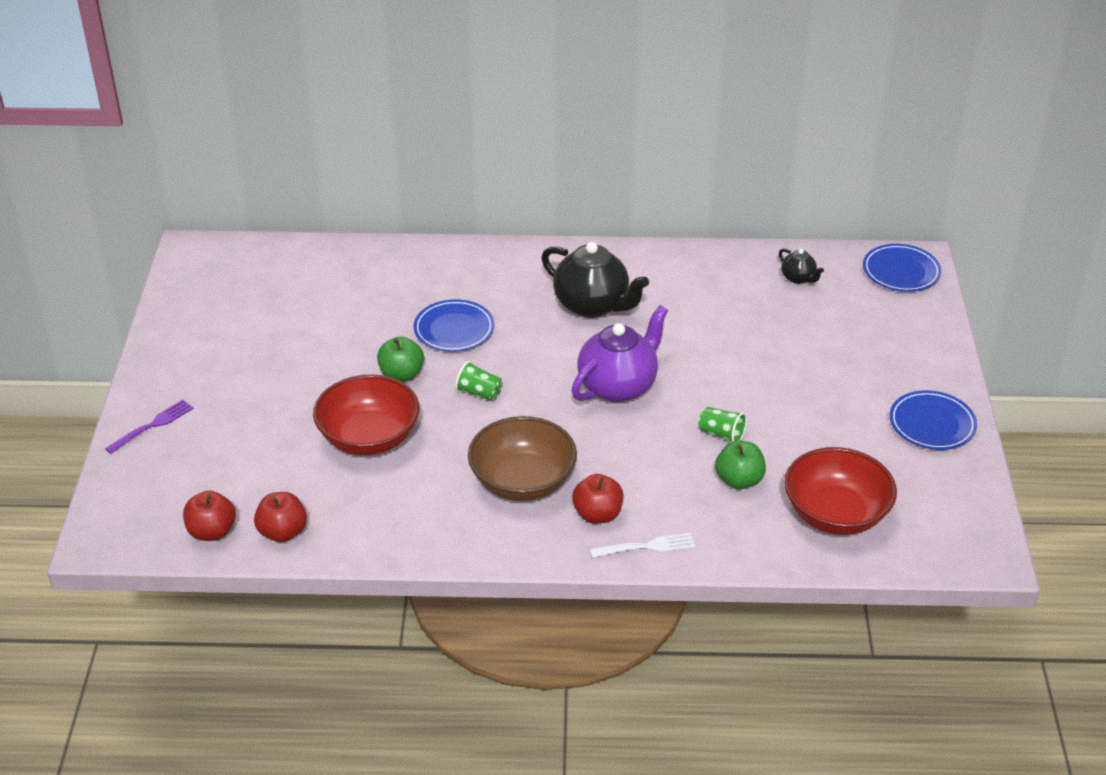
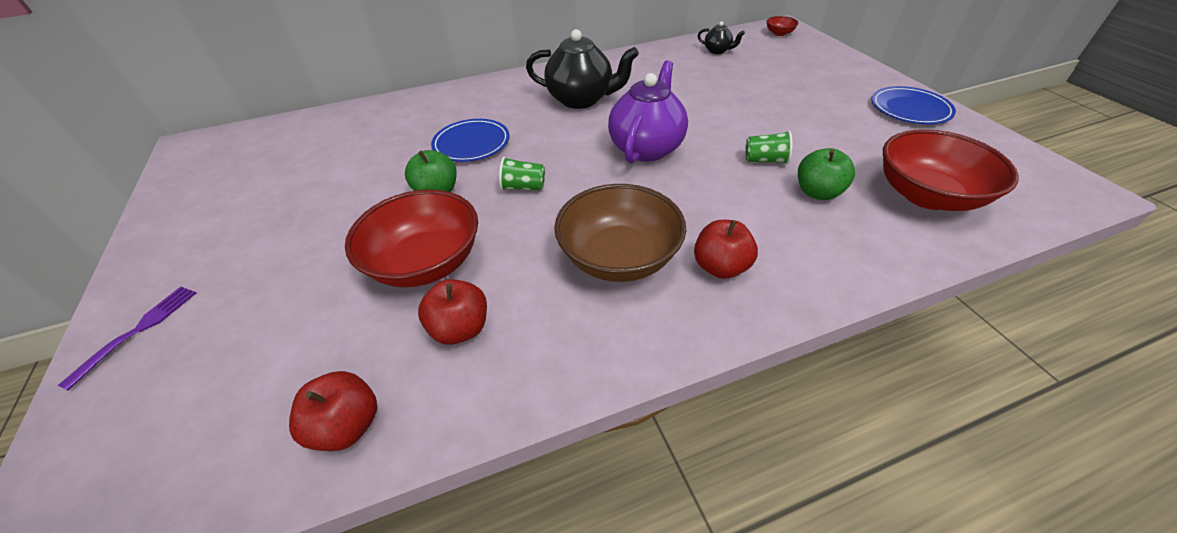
camera: 20 degrees left, 5 degrees up
red apple [183,490,236,541] -> red apple moved to [418,279,487,345]
white fork [590,532,695,558] -> none
blue plate [863,244,941,292] -> red bowl [766,16,799,36]

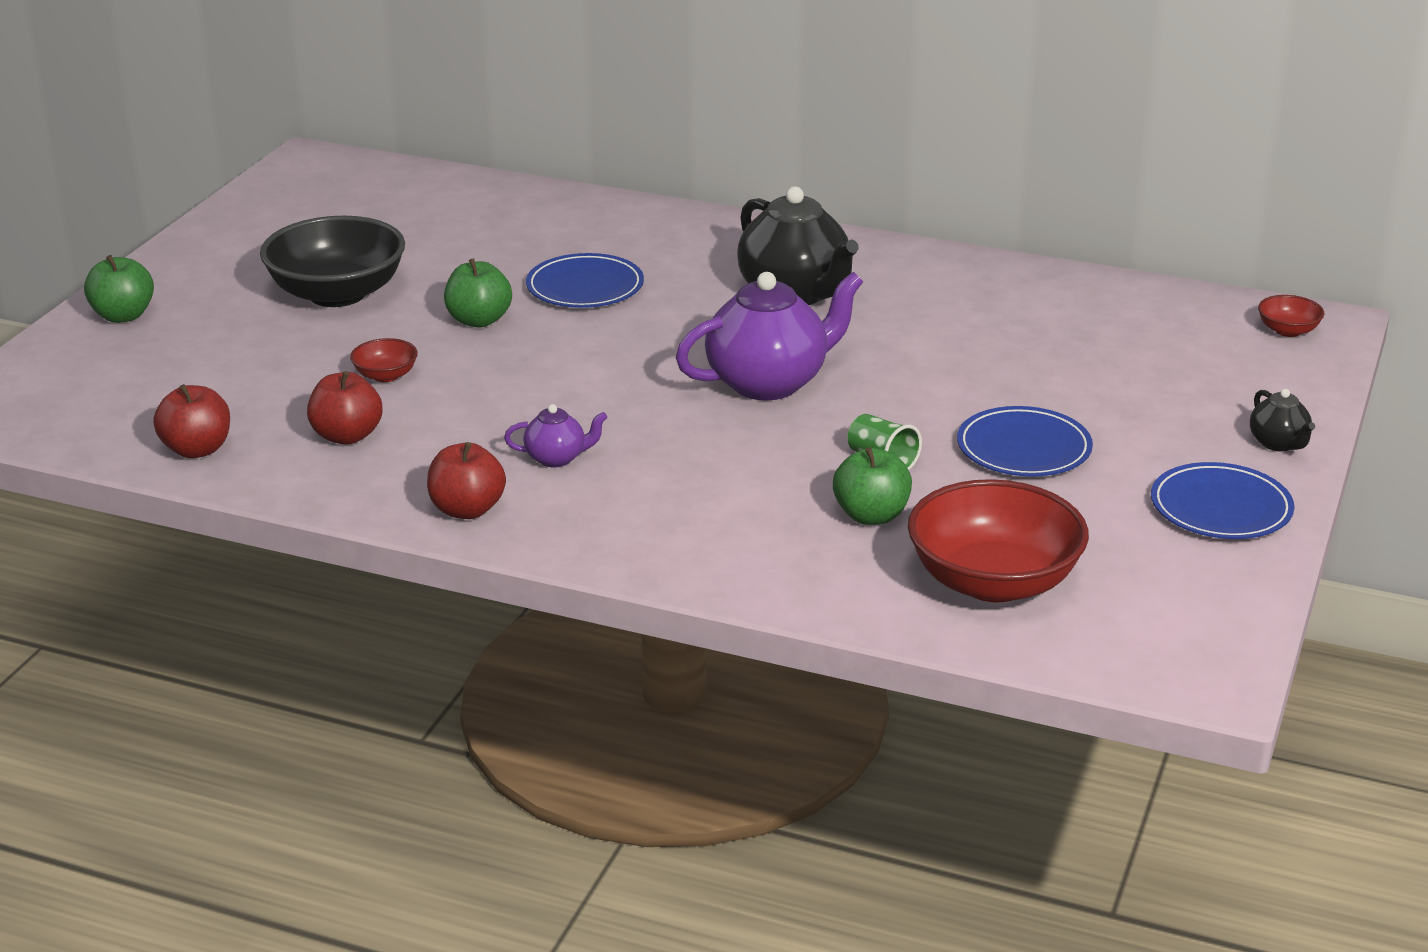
camera: 40 degrees right, 15 degrees down
purple fork [58,287,196,391] -> green apple [84,255,154,323]
red bowl [345,189,478,288] -> red bowl [350,338,418,382], size x0.44
green cup [499,156,545,191] -> none
brown bowl [554,184,686,282] -> purple teapot [504,404,607,467]
red apple [694,220,758,279] -> red apple moved to [427,442,506,519]
black teapot [698,21,745,54] -> black teapot moved to [1250,389,1315,451]
none -> black bowl [260,216,405,307]
none -> blue plate [957,406,1093,476]

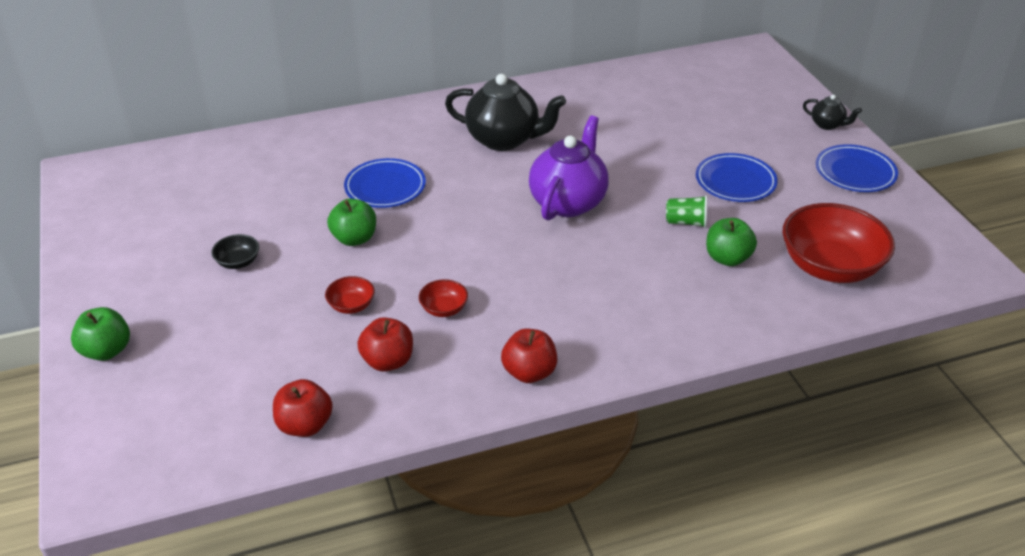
camera: 40 degrees left, 10 degrees up
black bowl [260,216,405,307] -> black bowl [211,234,259,269], size x0.44
purple teapot [504,404,607,467] -> none
red bowl [1258,295,1324,337] -> red bowl moved to [419,279,468,317]

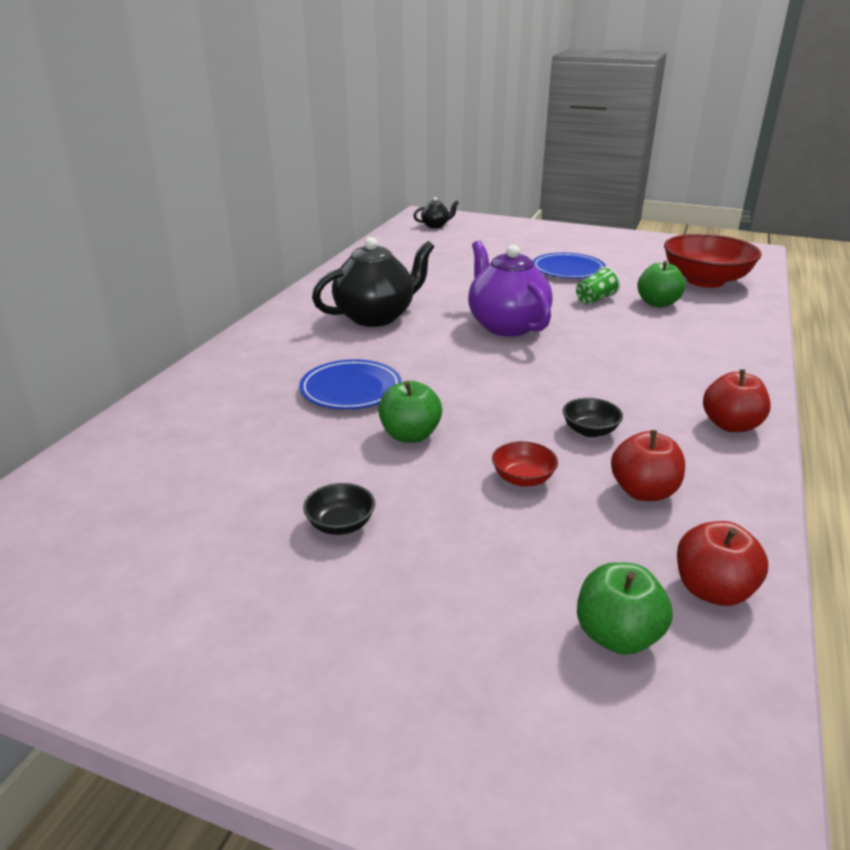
camera: 50 degrees left, 10 degrees down
green apple [71,307,130,361] -> green apple moved to [577,562,673,655]
red bowl [419,279,468,317] -> black bowl [563,398,623,437]
black teapot [803,95,862,130] -> black teapot moved to [413,197,459,228]
blue plate [816,144,898,192] -> none

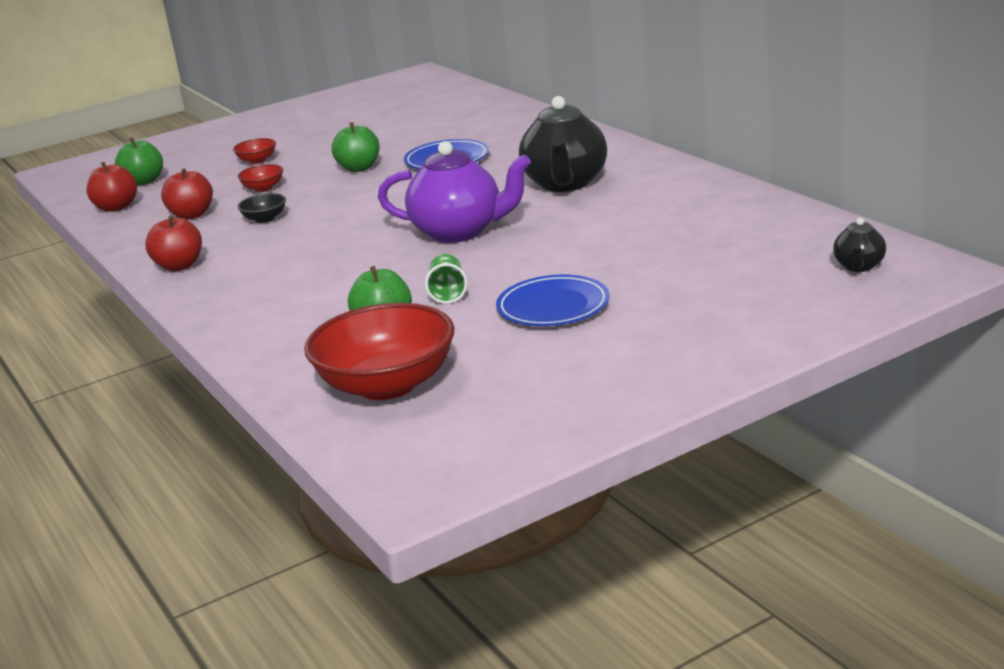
camera: 130 degrees right, 5 degrees down
black bowl [303,483,375,535] -> none
none -> red bowl [233,138,276,164]

